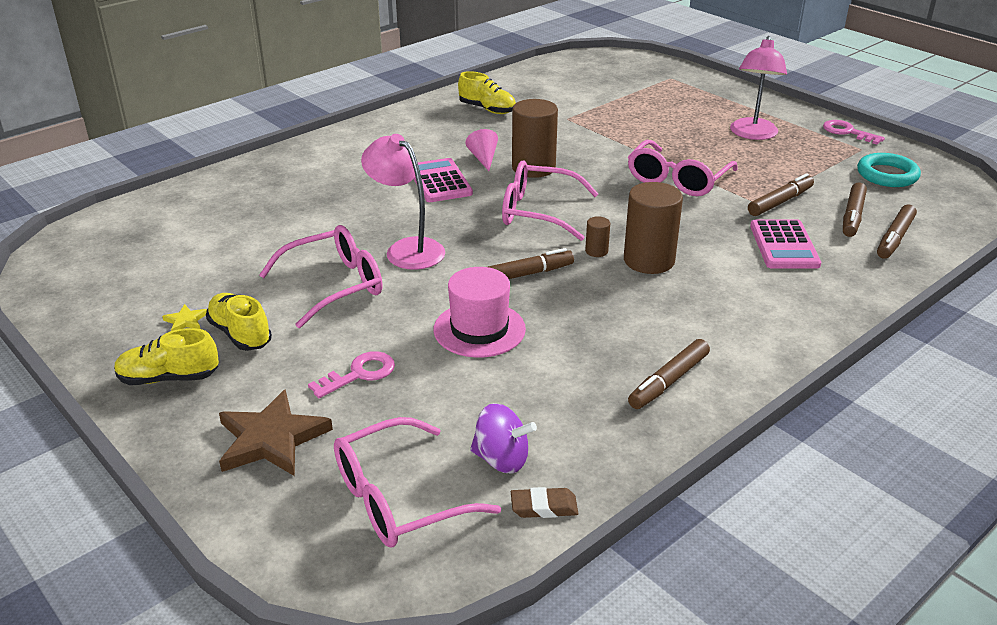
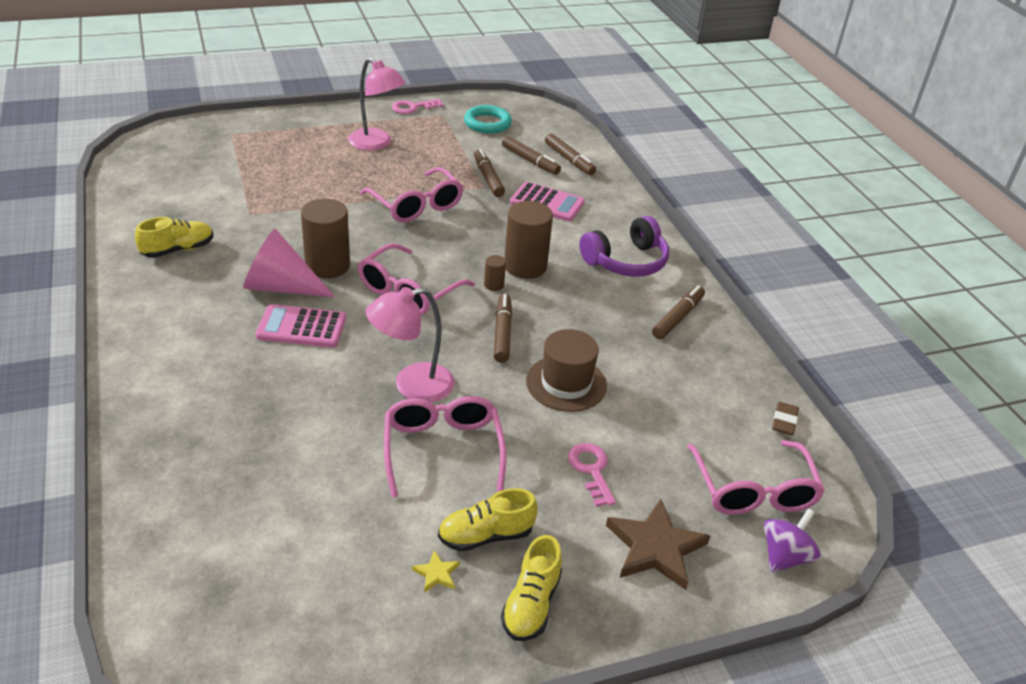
camera: 70 degrees left, 5 degrees up
pink hat [434,267,526,358] -> brown hat [526,329,607,412]
pink cone [466,129,498,171] -> pink cone [243,229,335,297], size x1.90
purple spinning top [470,403,537,474] -> purple spinning top moved to [764,508,821,572]
brown marker [628,339,710,409] -> brown marker turned 120 degrees counterclockwise [652,285,705,339]
none -> purple headphones [579,216,669,277]

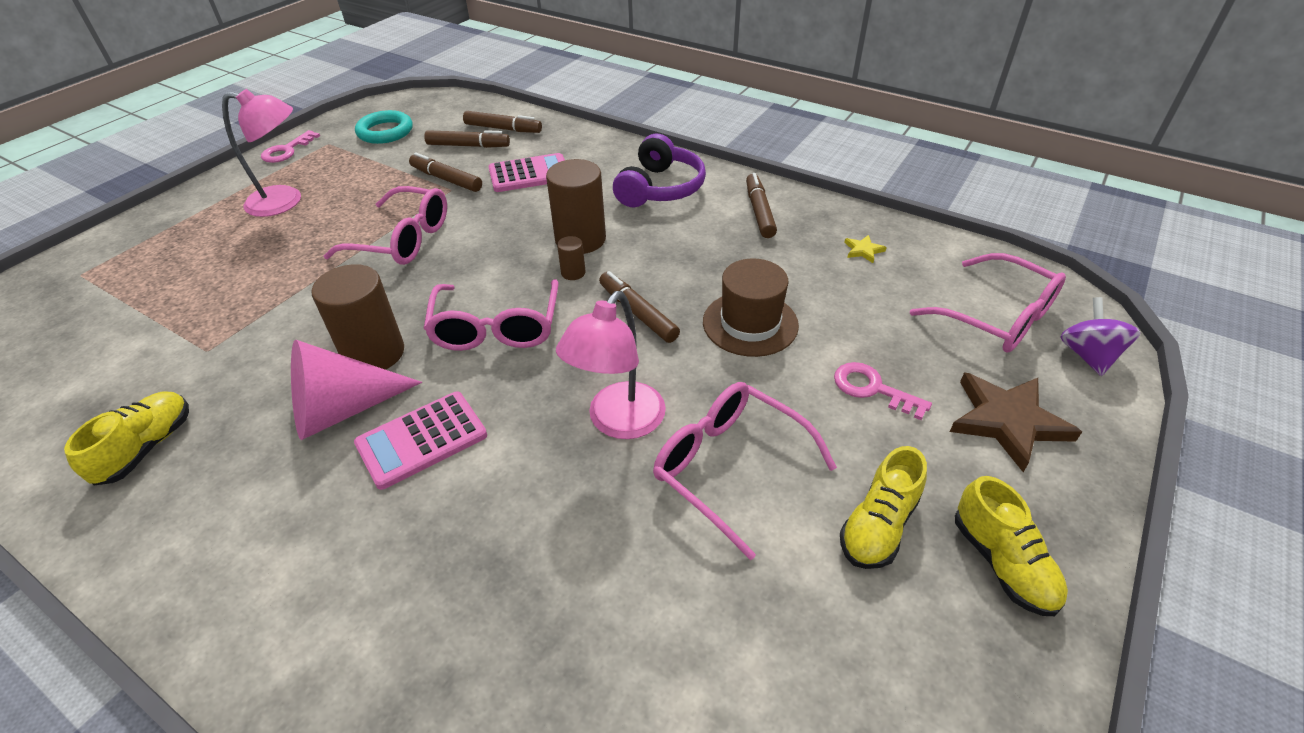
camera: 35 degrees left, 5 degrees up
yellow star [412,550,460,593] -> yellow star moved to [844,235,887,263]
brown eraser [772,402,799,435] -> none

